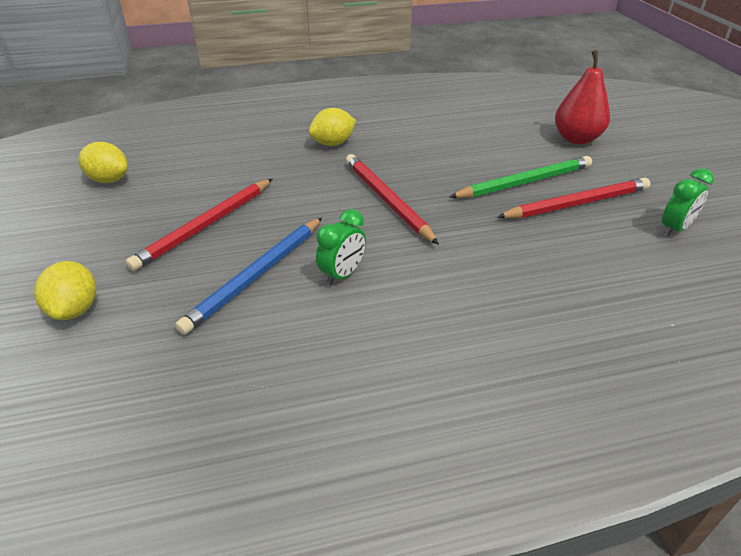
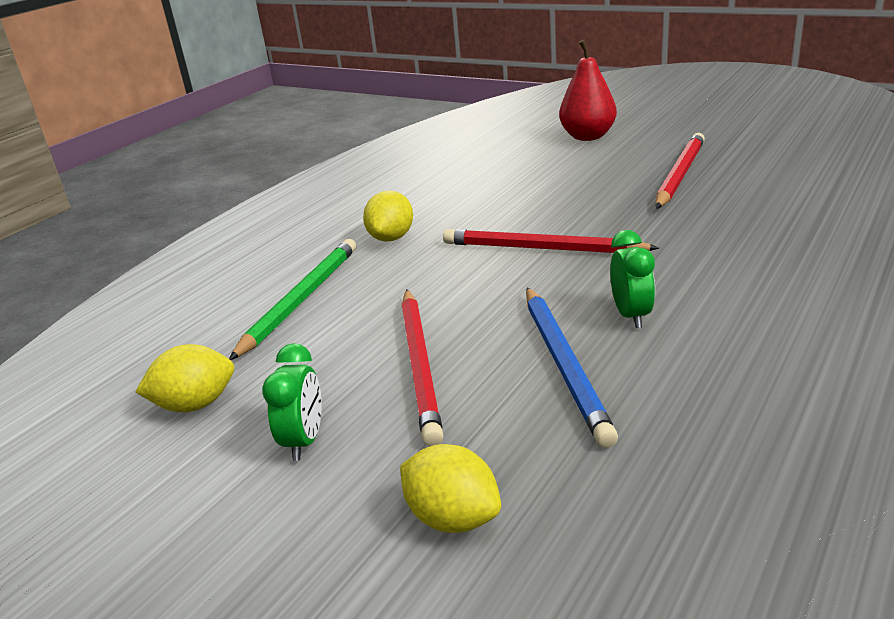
camera: 40 degrees left, 10 degrees down
green pencil [450,156,592,198] -> green pencil moved to [229,239,356,360]
green clock [662,168,714,237] -> green clock moved to [262,343,322,461]

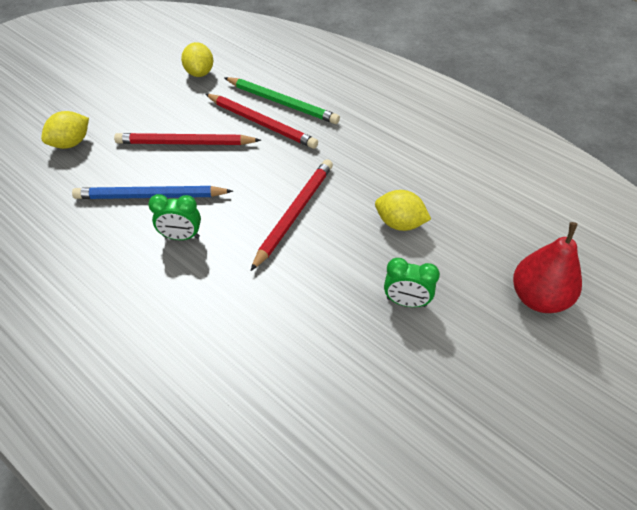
camera: 95 degrees right, 20 degrees up
green clock [262,343,322,461] -> green clock moved to [384,258,440,307]
yellow lemon [363,191,413,242] -> yellow lemon moved to [375,190,431,231]
red pencil [655,133,705,209] -> red pencil moved to [205,94,318,149]

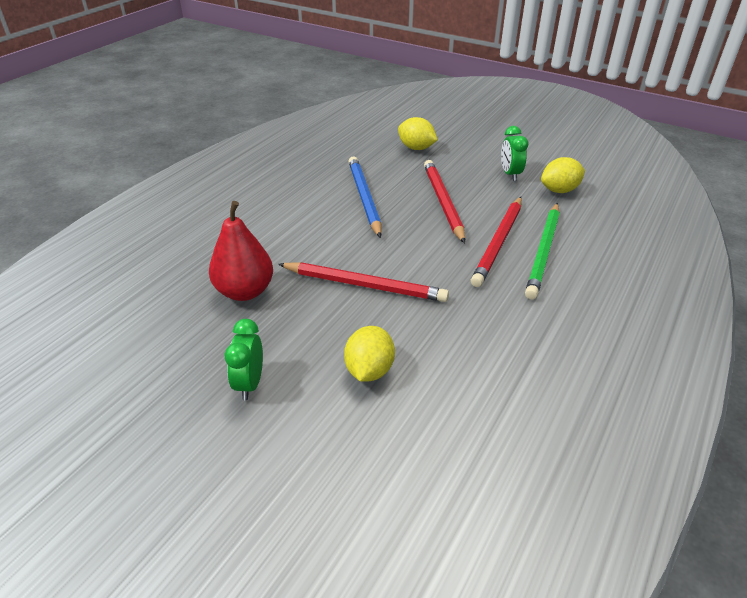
camera: 80 degrees right, 10 degrees down
green clock [148,194,201,240] -> green clock moved to [501,126,528,181]
red pear [513,222,582,313] -> red pear moved to [209,201,273,301]

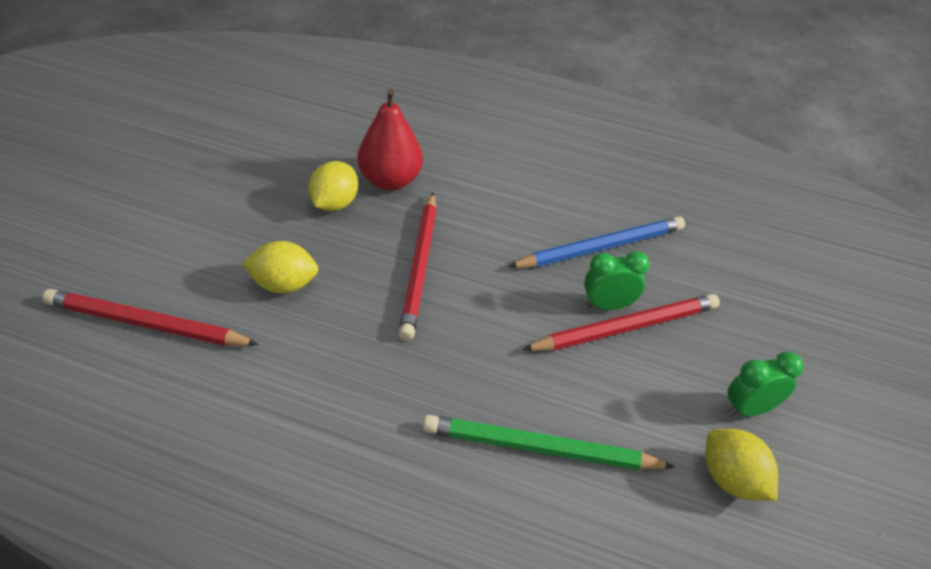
camera: 75 degrees right, 5 degrees up
green clock [224,319,263,400] -> green clock moved to [584,251,650,310]
yellow lemon [398,117,438,150] -> yellow lemon moved to [308,161,358,211]
red pencil [471,197,522,287] -> red pencil moved to [42,289,259,346]

